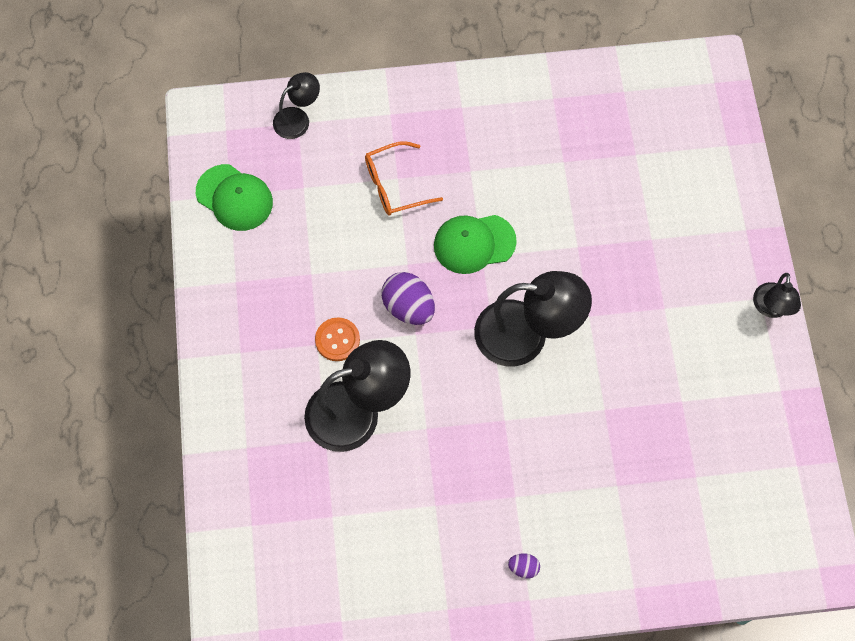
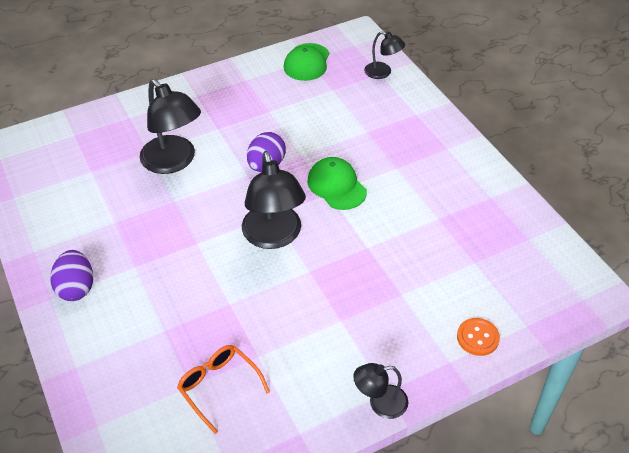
camera: 70 degrees right, 20 degrees down
orange button [315,317,360,361] -> orange button moved to [457,318,500,356]
orange glasses [365,141,443,215] -> orange glasses moved to [177,345,270,434]
purple egg [508,553,540,579] -> purple egg [51,250,93,301], size x2.01

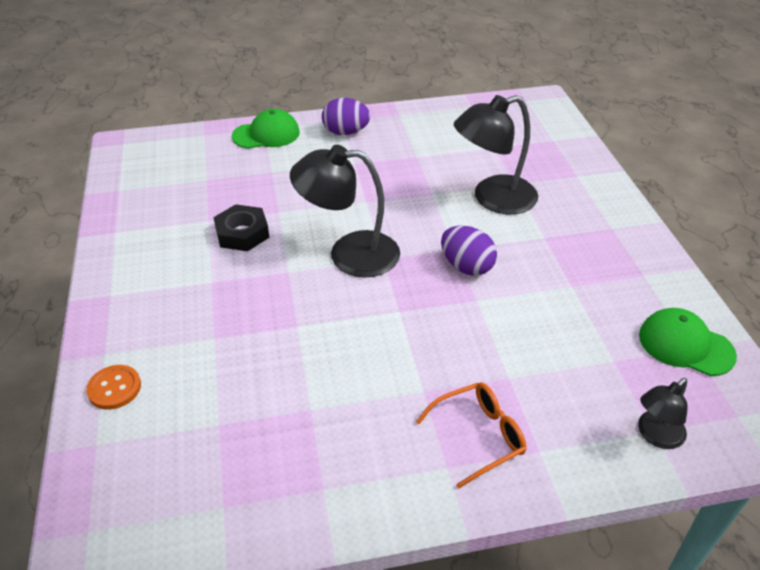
camera: 105 degrees right, 5 degrees down
orange glasses [177,345,270,434] -> orange glasses moved to [416,382,526,489]
green cap [307,157,367,210] -> green cap moved to [232,109,300,149]
black lamp [353,363,408,419] -> none
none -> black nut [213,204,270,251]

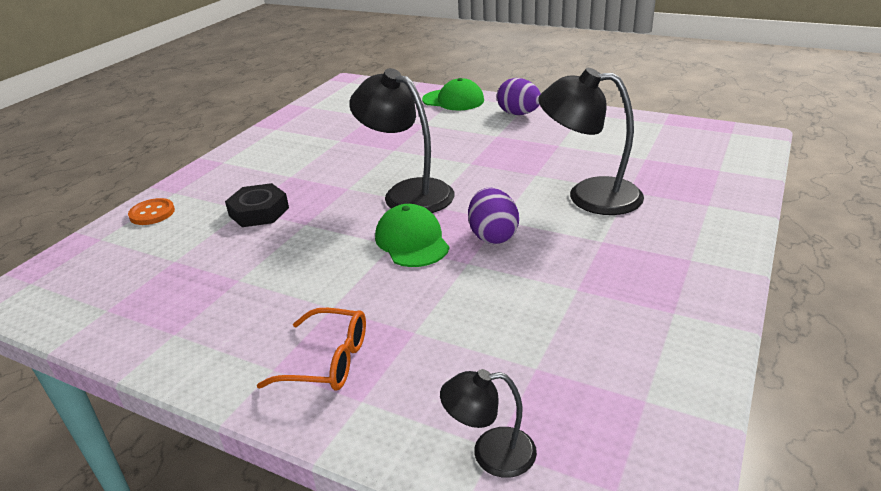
camera: 40 degrees right, 10 degrees down
black nut [213,204,270,251] -> black nut moved to [225,183,289,227]
green cap [639,308,737,376] -> green cap moved to [375,204,450,267]

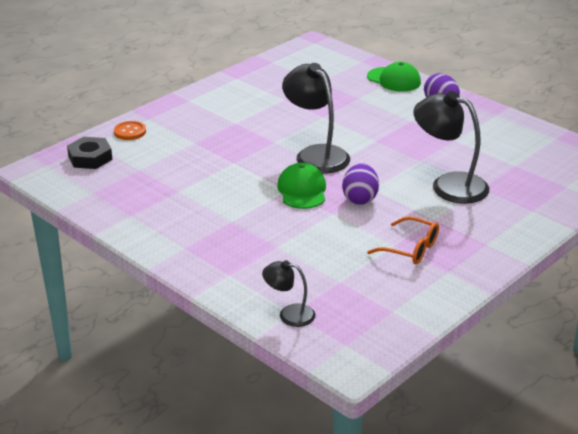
camera: 15 degrees right, 0 degrees up
black nut [225,183,289,227] -> black nut moved to [67,137,112,169]
orange glasses [257,308,366,391] -> orange glasses moved to [367,216,439,264]

